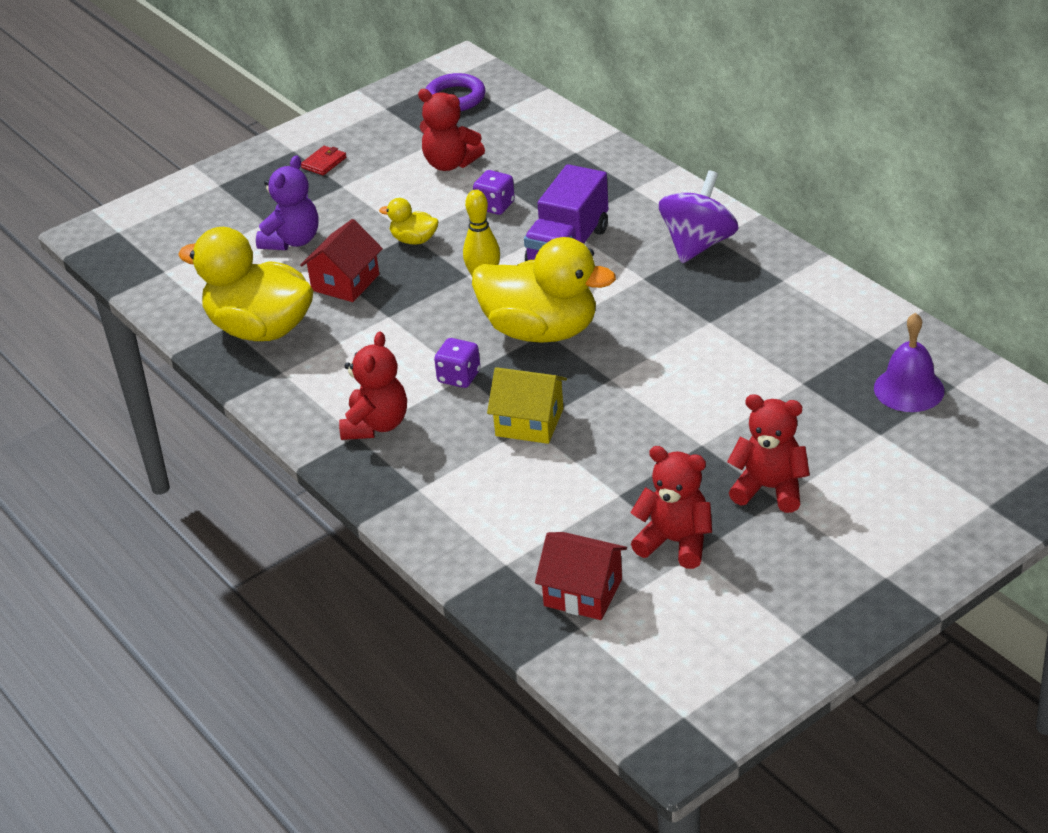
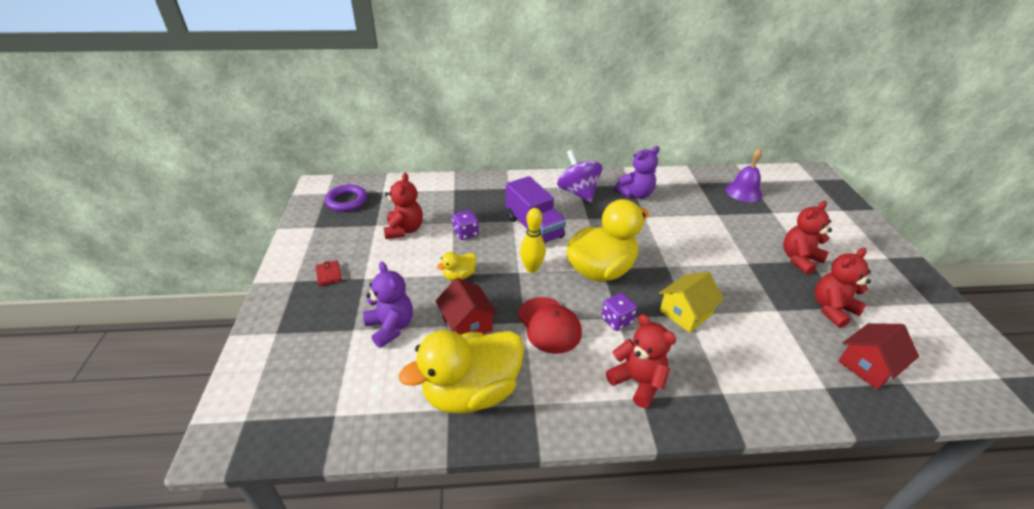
camera: 60 degrees left, 0 degrees up
red teddy bear [418,89,485,171] -> red teddy bear turned 60 degrees counterclockwise [384,173,423,239]
none -> red cap [518,297,582,354]
none -> purple teddy bear [614,146,660,199]

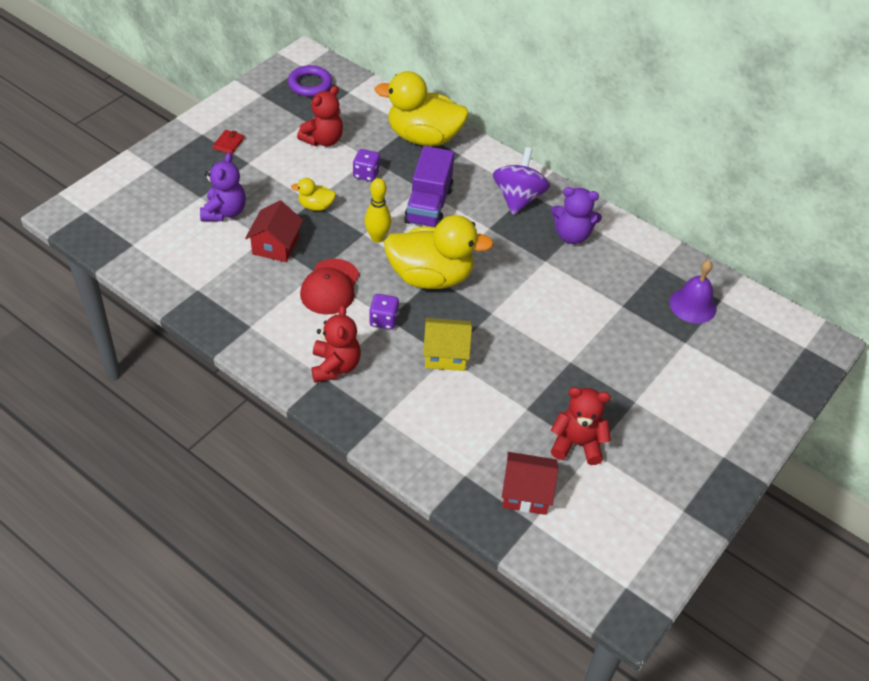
camera: 40 degrees right, 10 degrees up
yellow duck [399,330,524,414] -> yellow duck moved to [375,71,469,146]
red teddy bear [783,201,832,275] -> none

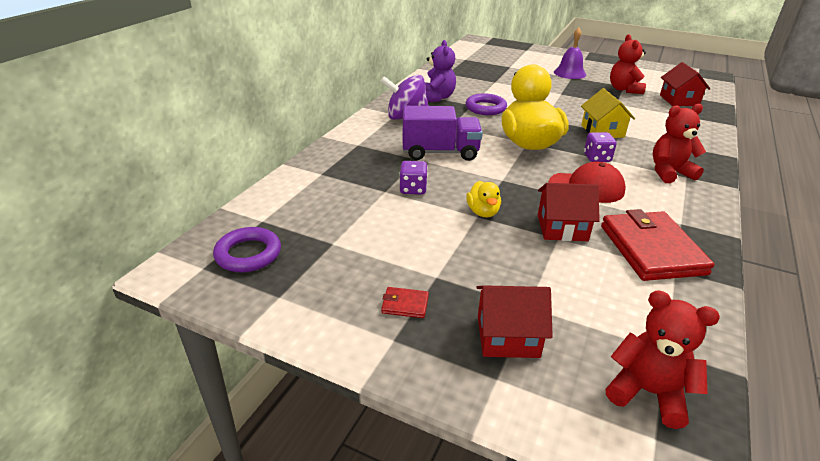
camera: 100 degrees left, 15 degrees down
purple teddy bear [200,152,246,221] -> none
red teddy bear [297,86,343,146] -> red teddy bear moved to [605,290,720,429]
yellow bowling pin [365,178,391,243] -> none
yellow duck [375,71,469,146] -> none
purple bell [669,260,717,323] -> purple bell moved to [554,28,586,79]
none -> purple ring [466,93,507,115]
none -> red house [476,285,553,358]
none -> red wallet [601,209,714,281]

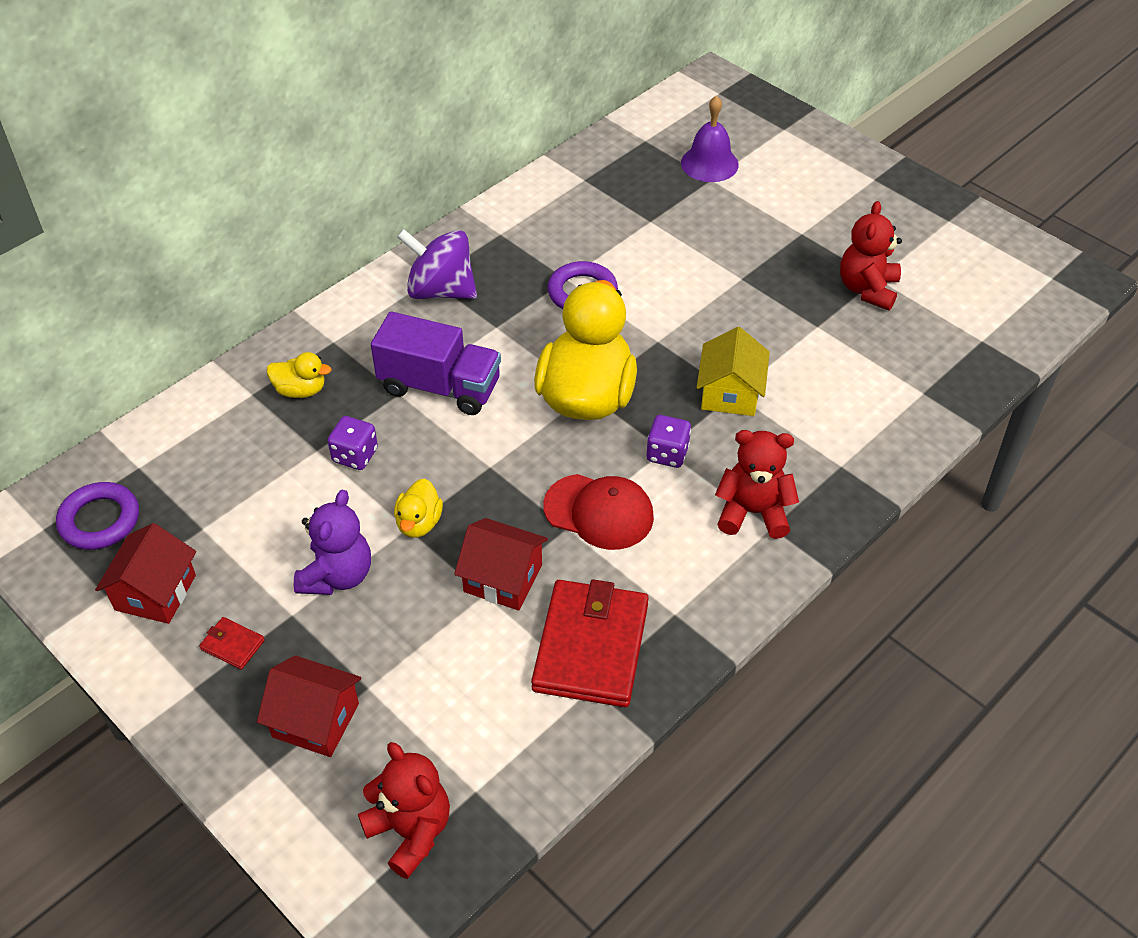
camera: 20 degrees right, 15 degrees up
purple teddy bear [425,40,456,102] -> purple teddy bear moved to [294,490,371,595]
purple bell [554,28,586,79] -> purple bell moved to [681,95,739,182]
red house [660,62,710,106] -> red house moved to [95,523,196,624]
none -> yellow duck [267,352,332,398]

